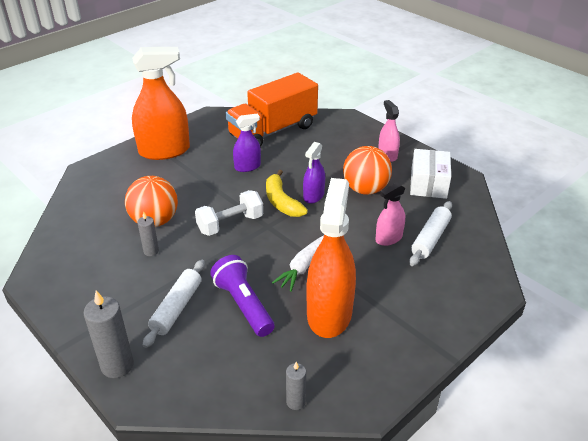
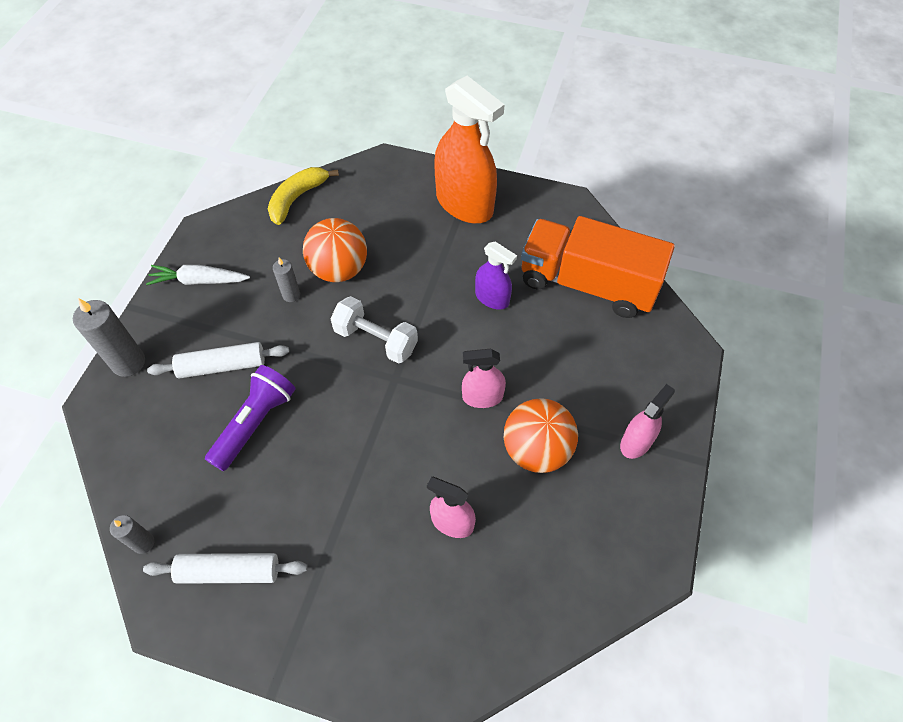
camera: 60 degrees right, 20 degrees up
yellow banana [266,170,308,217] -> yellow banana moved to [268,167,339,225]
white carrot [272,236,324,292] -> white carrot moved to [146,265,250,285]
purple spray bottle [303,142,325,204] -> pink spray bottle [462,349,506,408]
orange spray bottle [306,178,356,338] -> none
white rolling pin [409,201,452,266] -> white rolling pin moved to [143,553,308,584]
white box [410,149,451,199] -> none

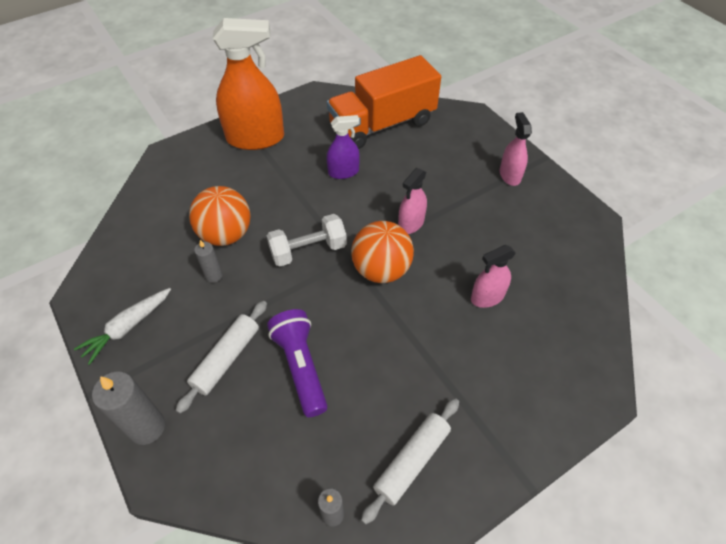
camera: 50 degrees left, 5 degrees down
yellow banana [268,167,339,225] -> none
orange ball [504,398,578,473] -> orange ball moved to [351,221,414,283]

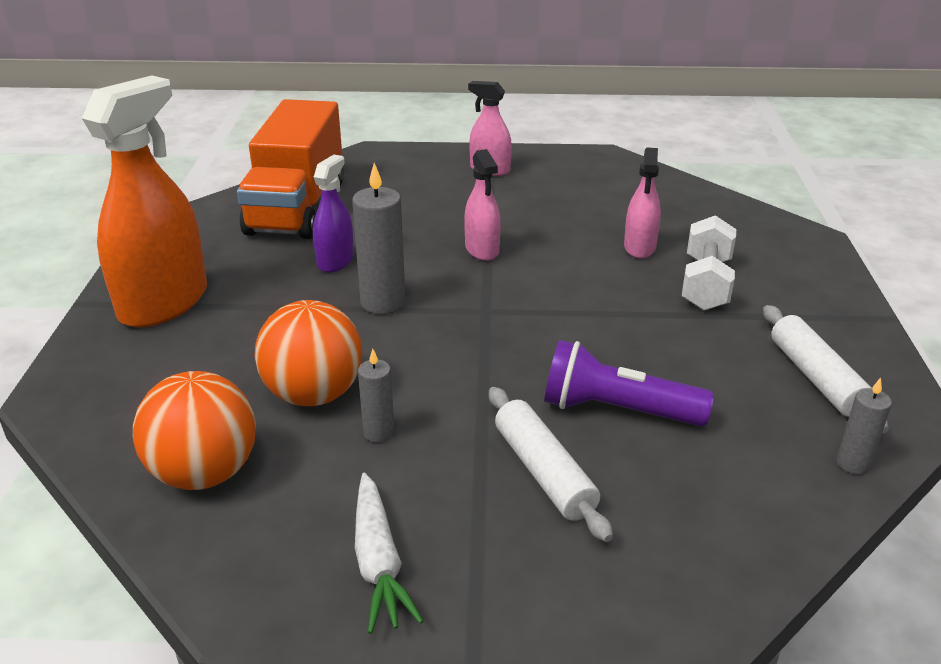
camera: 55 degrees left, 20 degrees down
grey candle [92,371,165,445] -> grey candle moved to [352,163,406,314]
white dumbbell [267,214,347,267] -> white dumbbell moved to [682,215,736,310]
orange ball [351,221,414,283] -> orange ball moved to [133,371,256,490]

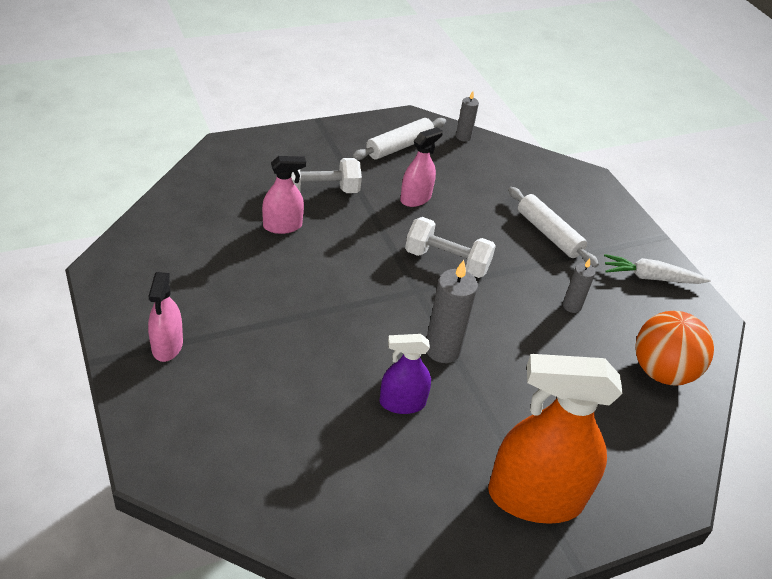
camera: 120 degrees left, 10 degrees up
orange truck [237,99,344,239] -> none
orange ball [255,300,362,406] -> none
white carrot [355,473,423,634] -> white carrot turned 135 degrees counterclockwise [604,254,711,284]
pink spray bottle [464,149,501,261] -> pink spray bottle moved to [400,127,443,207]
white rolling pin [489,387,613,542] -> white rolling pin turned 75 degrees counterclockwise [508,187,599,268]
purple flashlight [544,340,714,426] -> none
none -> white dumbbell [405,217,496,278]

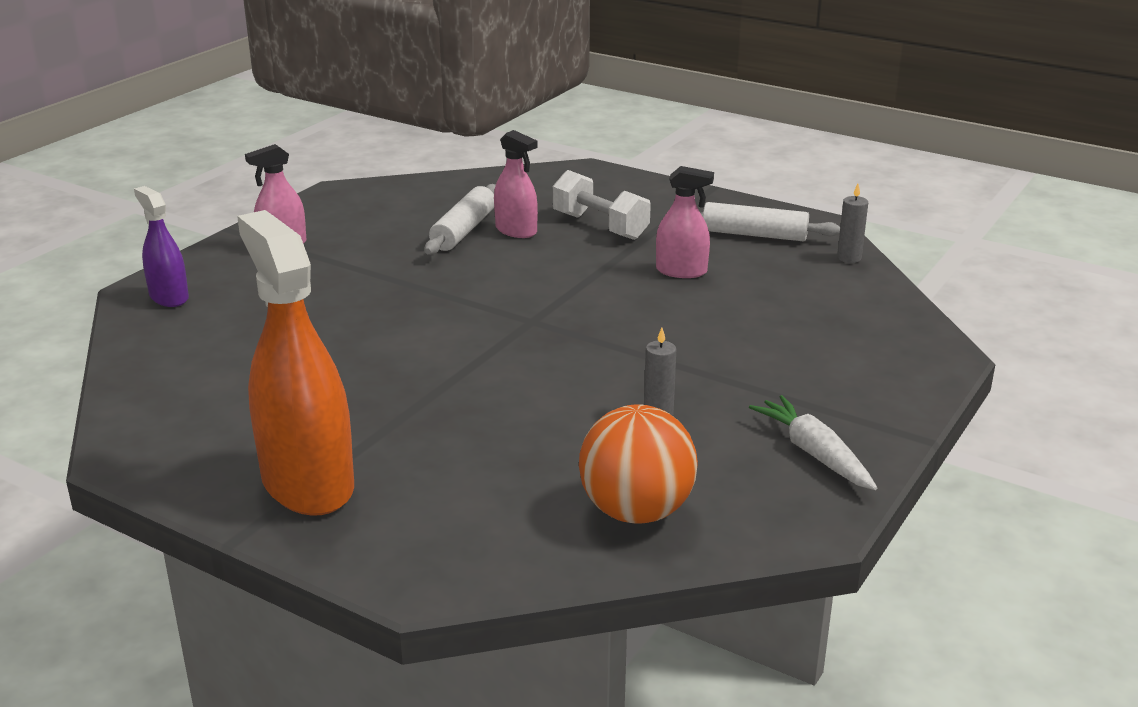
camera: 60 degrees right, 15 degrees down
purple spray bottle [380,334,431,414] -> purple spray bottle moved to [134,186,189,307]
white dumbbell [405,217,496,278] -> none
grey candle [427,260,478,363] -> none
white rolling pin [508,187,599,268] -> white rolling pin moved to [425,184,496,255]

